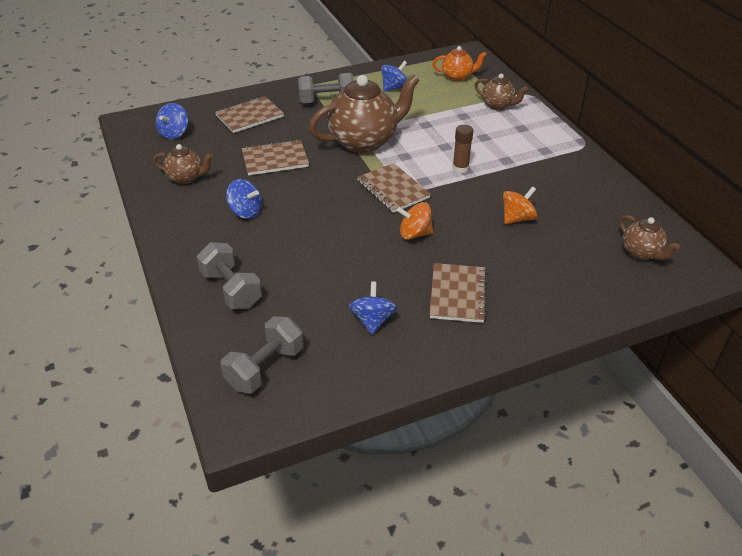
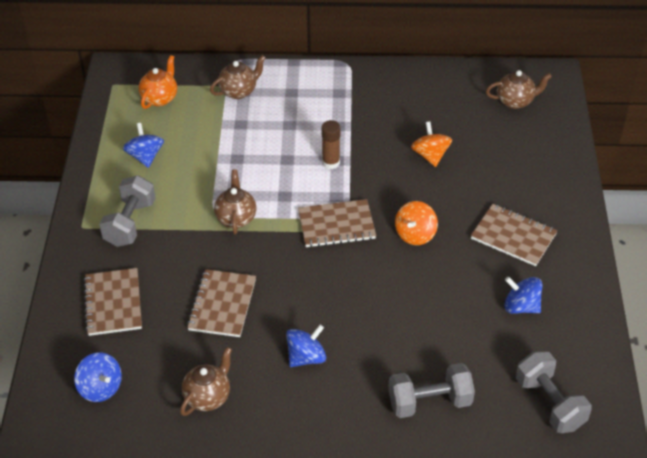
camera: 65 degrees left, 5 degrees up
brown teapot [309,74,420,153] -> brown teapot [214,170,257,234], size x0.51

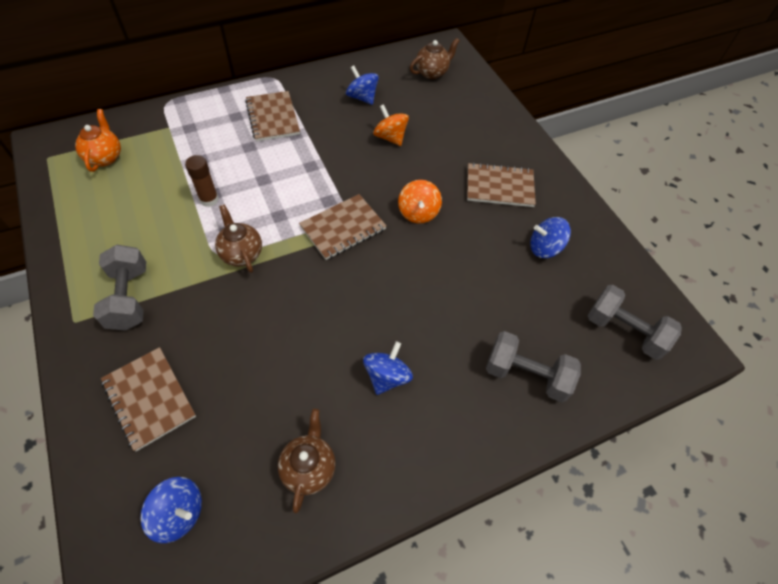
camera: 30 degrees left, 10 degrees up
blue spinning top [123,123,164,168] -> blue spinning top moved to [346,65,379,105]
brown notebook [187,269,256,337] -> brown notebook moved to [245,91,300,141]
brown teapot [210,55,266,99] -> none
brown glue stick [321,120,341,169] -> brown glue stick moved to [185,155,219,207]
grey dumbbell [388,363,475,418] -> grey dumbbell turned 60 degrees clockwise [486,331,581,402]

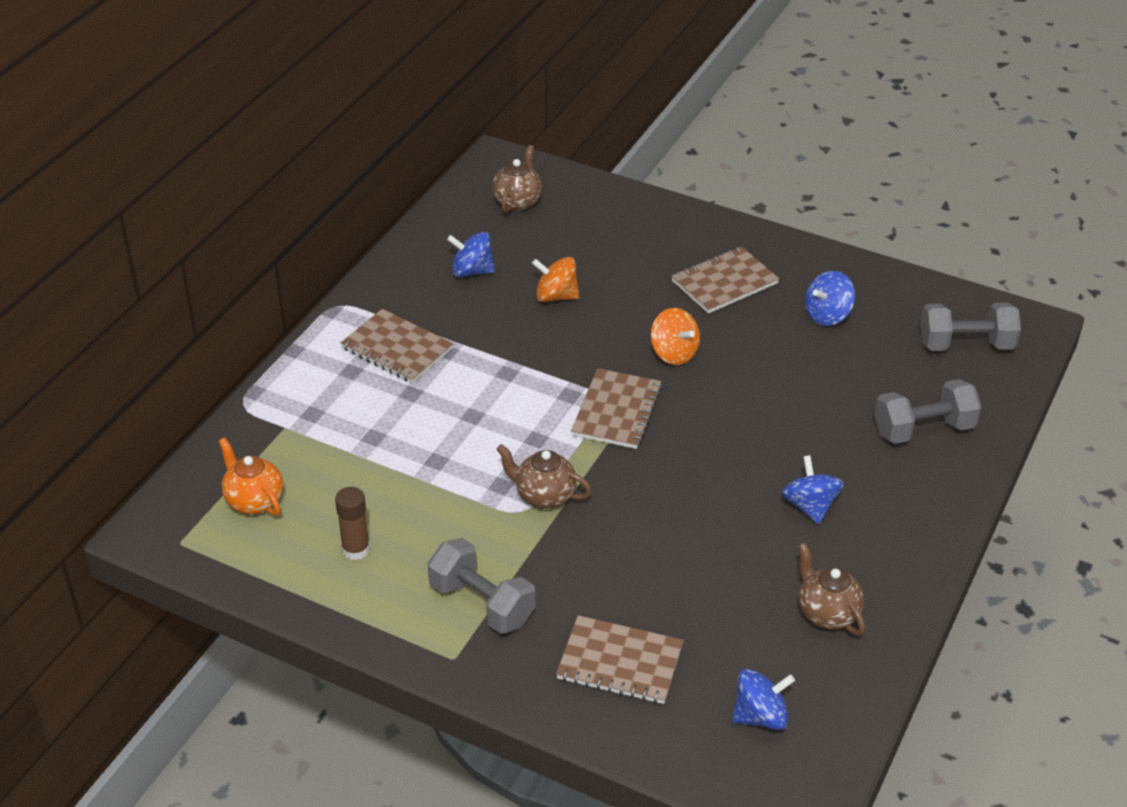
camera: 35 degrees left, 15 degrees down
brown glue stick [185,155,219,207] -> brown glue stick moved to [335,487,370,560]

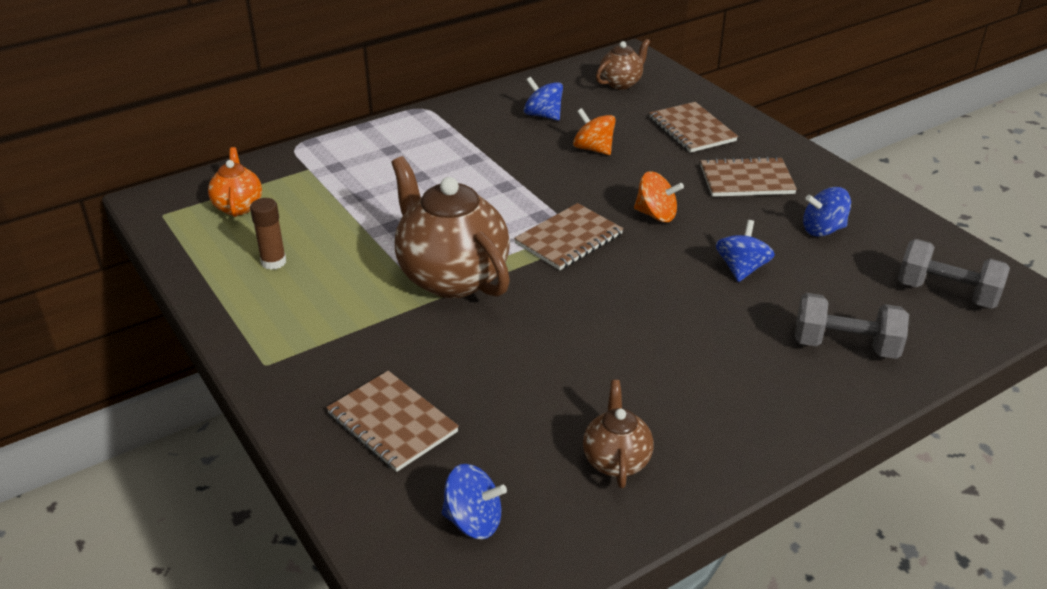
camera: 30 degrees right, 5 degrees down
brown notebook [341,309,453,383] -> brown notebook moved to [649,102,738,153]
grey dumbbell [428,538,535,634] -> none
brown teapot [496,444,592,509] -> brown teapot [391,156,510,298], size x1.98
orange spinning top [650,308,700,365] -> orange spinning top turned 60 degrees counterclockwise [634,171,684,222]
blue spinning top [781,455,844,524] -> blue spinning top moved to [716,220,775,282]

